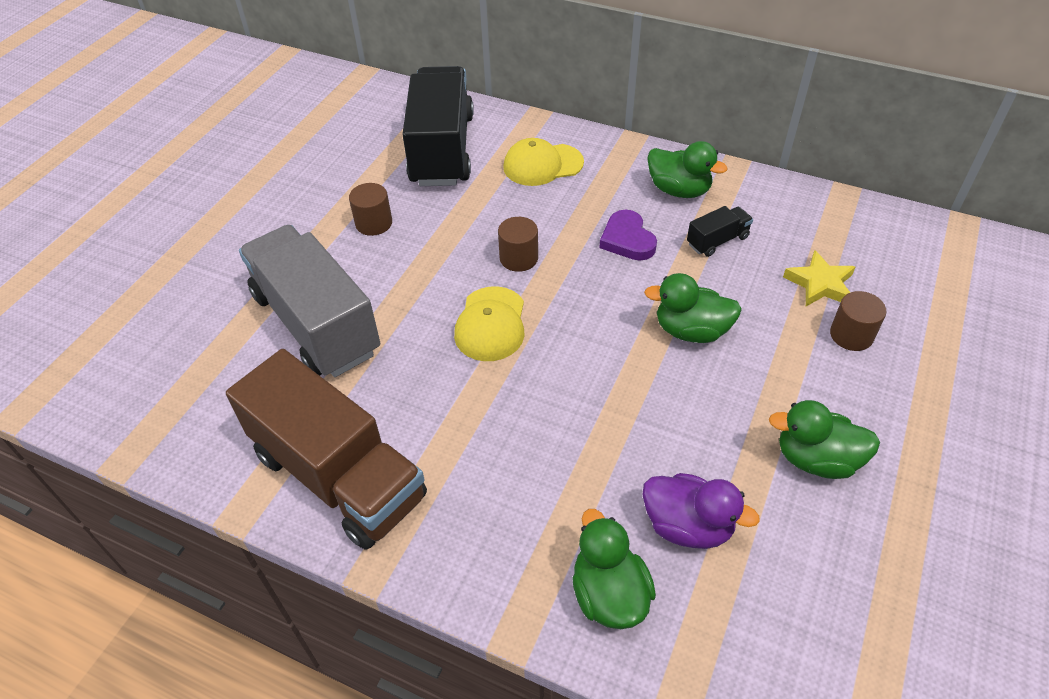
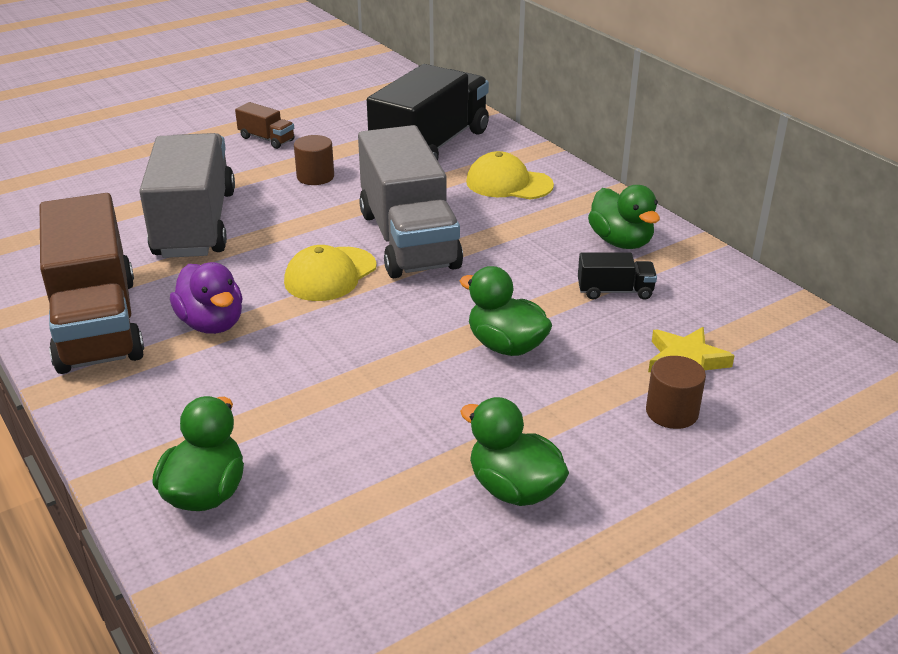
camera: 30 degrees right, 15 degrees down
brown cylinder [498,217,538,272] -> grey truck [358,125,463,278]
purple heart [599,210,657,260] -> none
purple duck [642,473,760,549] -> purple duck moved to [170,262,243,334]
none -> brown truck [235,102,295,149]

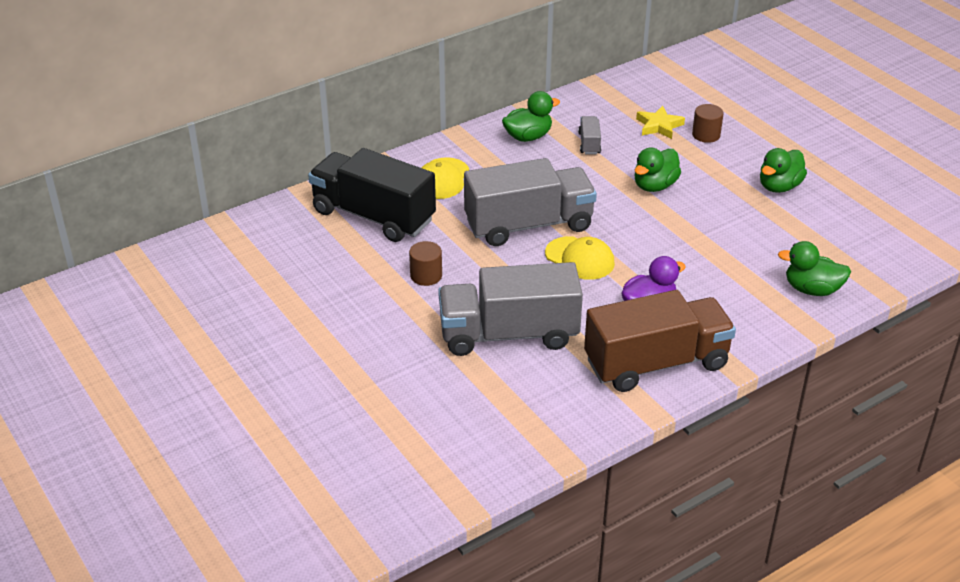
camera: 90 degrees left, 5 degrees up
brown truck [235,102,295,149] -> none
black truck [578,252,657,300] -> grey truck [578,116,601,154]

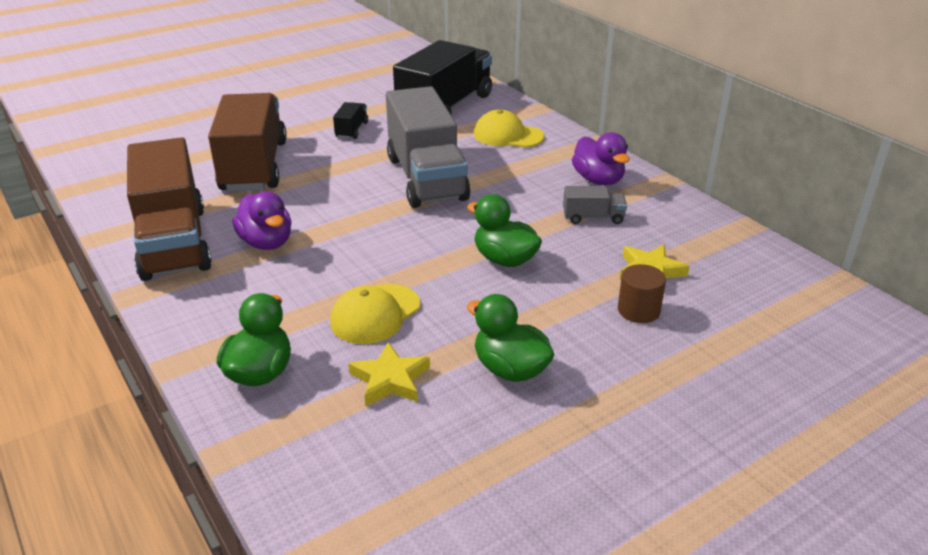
camera: 90 degrees right, 5 degrees down
brown cylinder [409,241,442,286] -> black truck [333,102,368,139]
grey truck [438,262,583,356] -> brown truck [208,93,287,192]
green duck [502,91,560,142] -> purple duck [572,132,630,185]
yellow cap [545,236,615,280] -> yellow cap moved to [330,284,420,344]
none -> yellow star [348,342,430,406]

